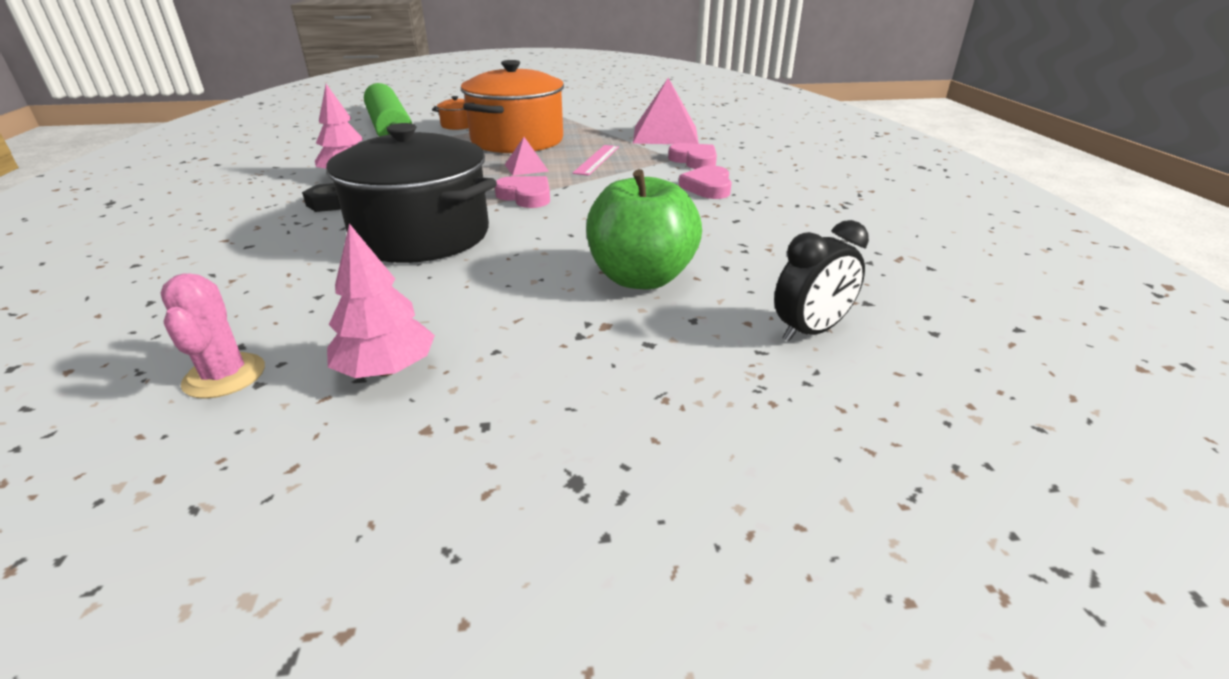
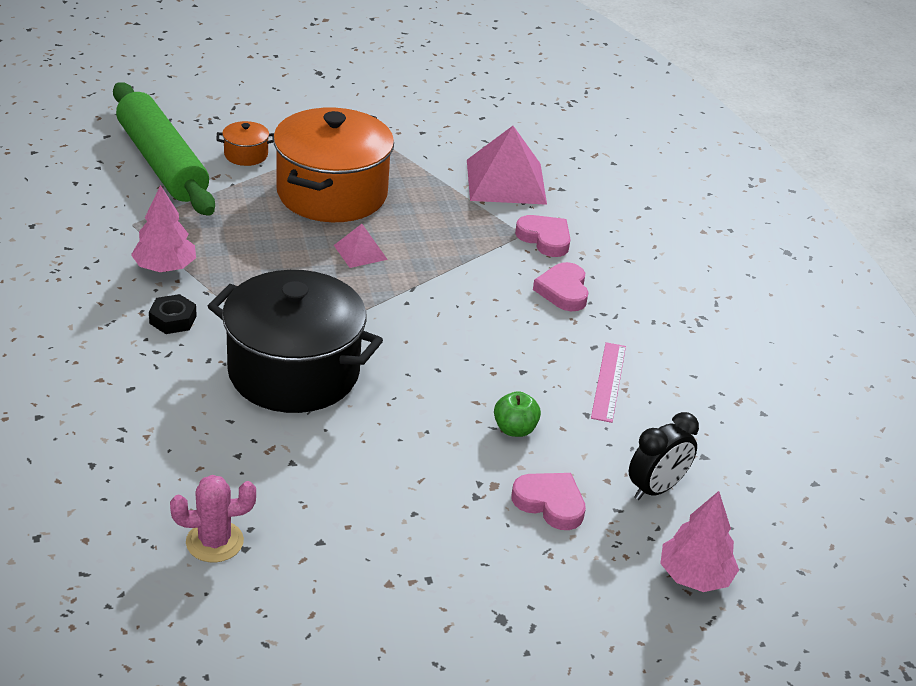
camera: 10 degrees left, 5 degrees up
pink cactus [161,273,265,399] -> pink cactus turned 75 degrees counterclockwise [170,475,256,562]
pink tree [327,223,435,378] -> pink tree moved to [660,491,739,592]
pink heart [495,176,550,208] -> pink heart moved to [512,473,586,530]
pink ruler [572,145,619,176] -> pink ruler moved to [591,342,626,423]
green apple [586,169,702,289] -> green apple [494,391,541,437], size x0.47

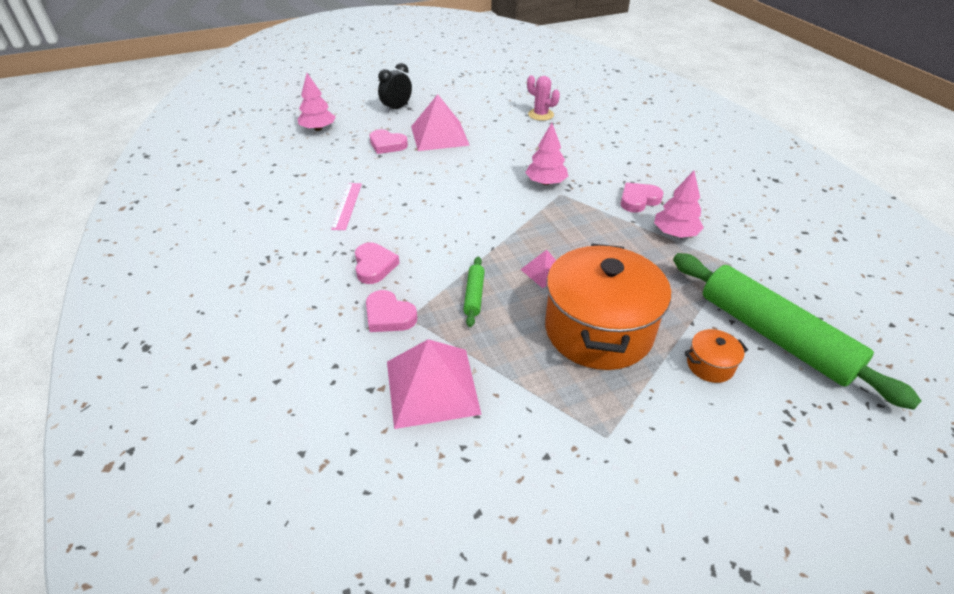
camera: 175 degrees right, 5 degrees up
black nut [149,294,197,334] -> pink heart [621,183,664,213]
pink cactus [170,475,256,562] -> pink cactus turned 60 degrees clockwise [527,75,560,121]
black pot [208,270,383,413] -> pink tree [525,123,568,185]
green apple [494,391,541,437] -> none
black clock [629,412,699,500] -> black clock moved to [378,63,412,113]
none -> pink pyramid [411,94,470,151]
none -> green rolling pin [463,257,485,327]

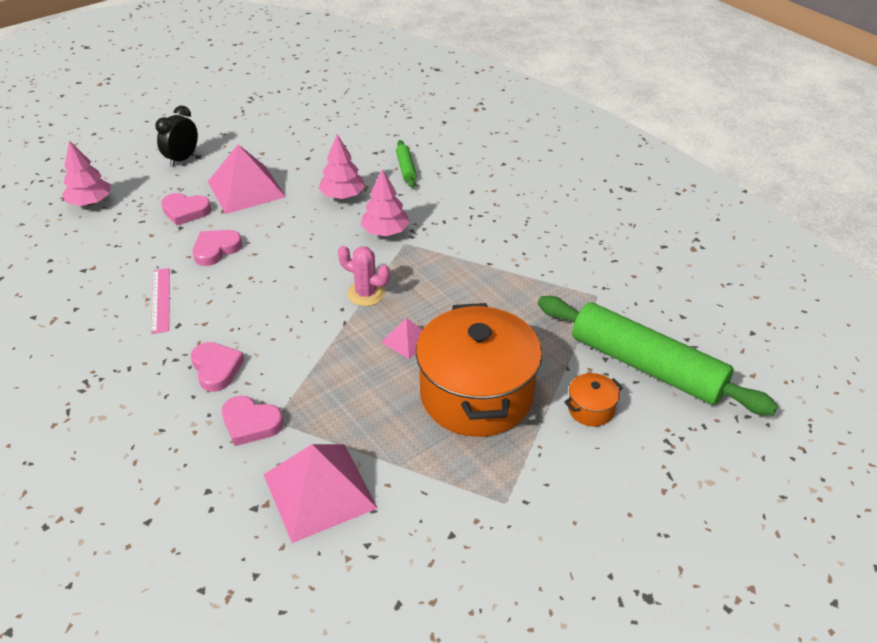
camera: 15 degrees left, 0 degrees up
green rolling pin [463,257,485,327] -> green rolling pin moved to [396,140,417,188]
pink cactus [527,75,560,121] -> pink cactus moved to [338,246,390,306]
pink heart [621,183,664,213] -> pink heart moved to [193,230,242,266]
pink tree [654,171,704,238] -> pink tree moved to [318,135,365,199]

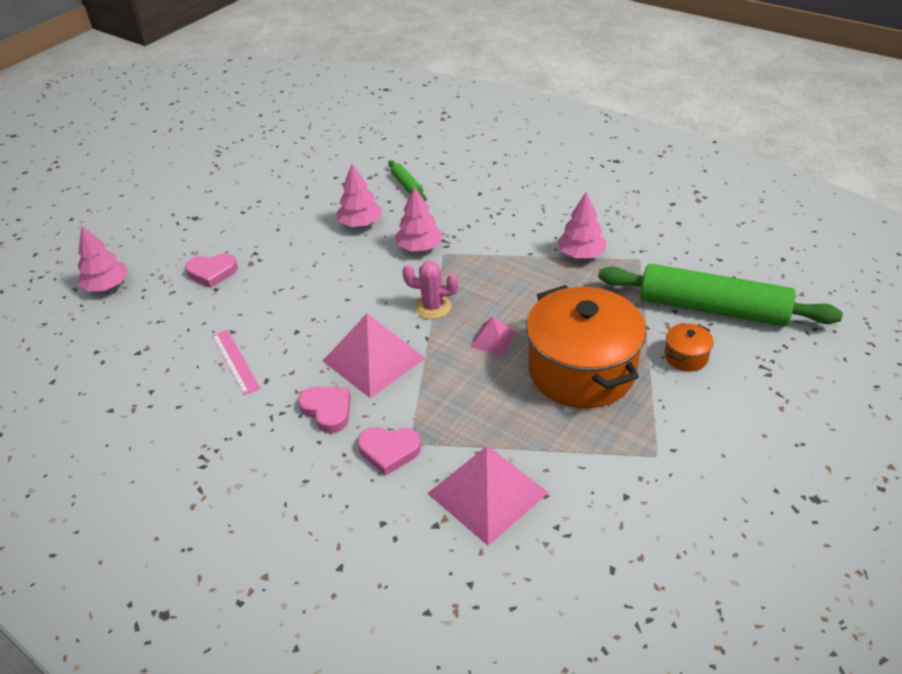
camera: 15 degrees left, 0 degrees up
black clock [156,106,198,167] -> none
pink heart [193,230,242,266] -> none
pink pyramid [208,144,286,214] -> pink pyramid moved to [323,314,425,398]
none -> pink tree [557,192,606,258]

